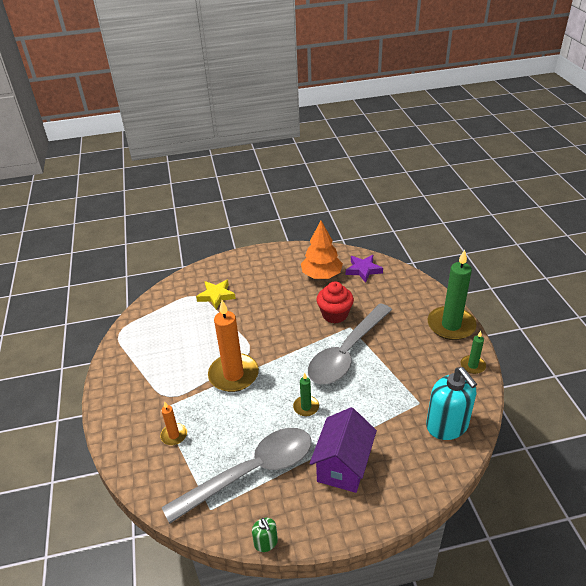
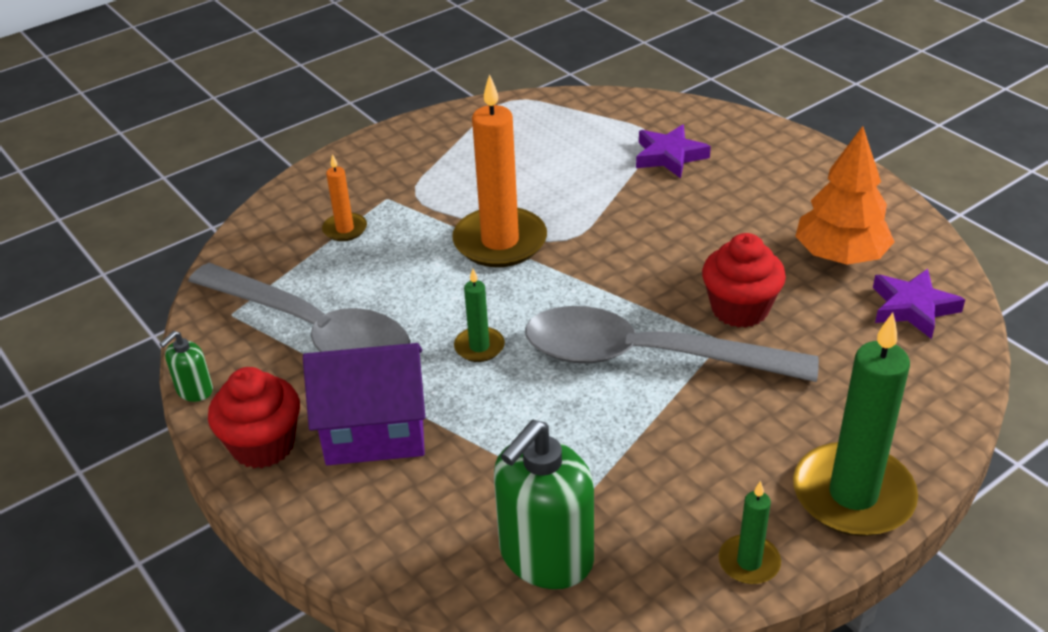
camera: 65 degrees right, 0 degrees up
yellow star [196,280,236,309] -> purple star [636,124,711,178]
turquoise soap dispenser [426,367,477,440] -> green soap dispenser [494,420,594,589]
none -> red cupcake [208,367,300,468]

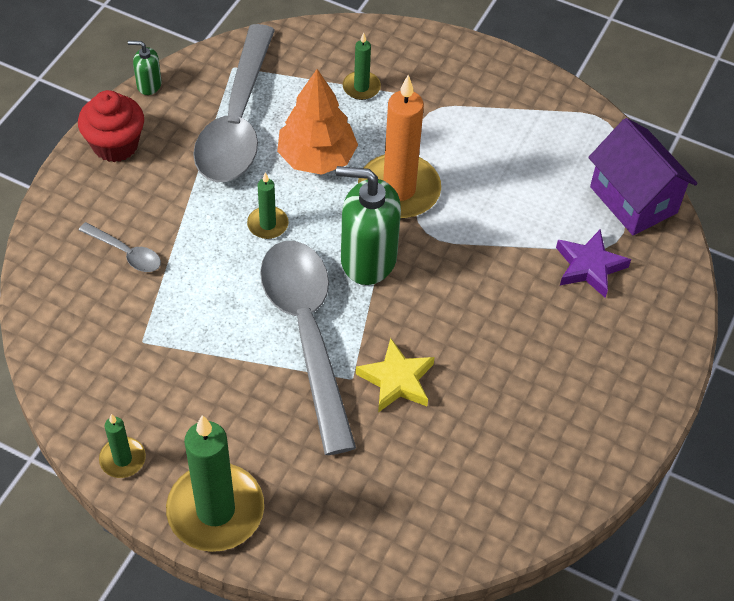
camera: 60 degrees right, 15 degrees up
purple house [303,343,426,465] -> purple house moved to [588,118,698,235]
orange candle [322,154,367,241] -> green candle [343,33,381,100]
green soap dispenser [494,420,594,589] -> green soap dispenser moved to [336,166,401,285]
red cupcake [702,233,786,328] -> yellow star [356,338,435,413]
orange tree [795,126,895,265] -> orange tree moved to [277,69,358,175]
purple star [873,269,965,339] -> none
none -> grey spoon [79,222,161,272]

